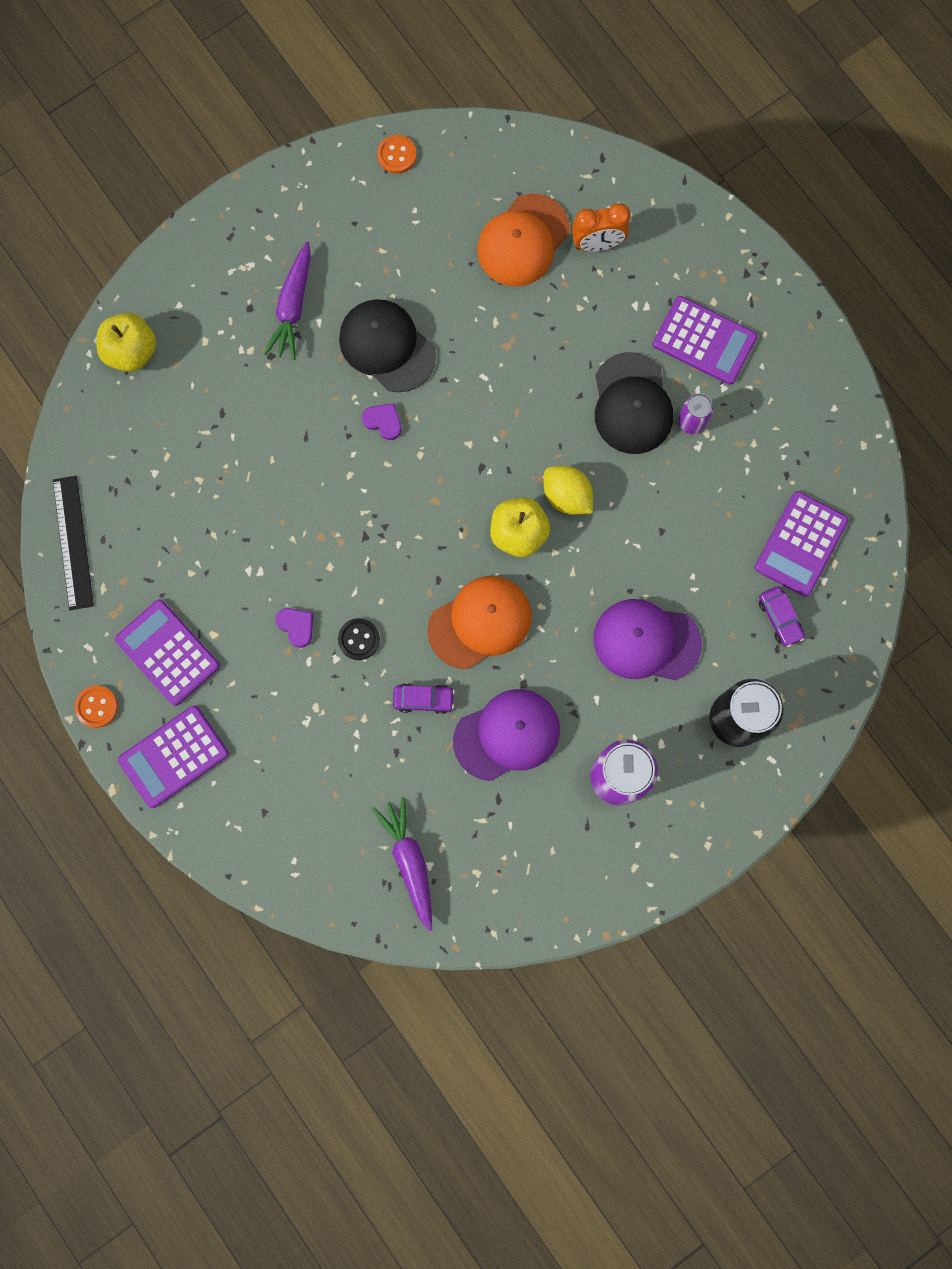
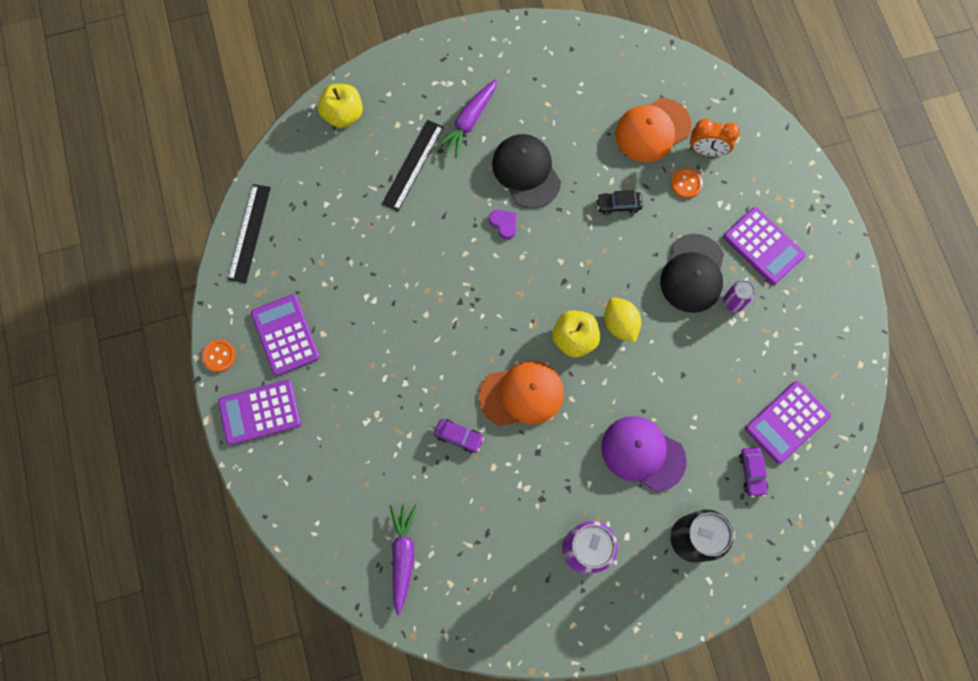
camera: 20 degrees right, 5 degrees down
purple heart [276,608,313,648] -> none
black button [338,618,380,660] -> none
orange button [377,135,417,173] -> orange button moved to [671,168,703,198]
purple cap [453,689,560,781] -> none
none -> black ruler [382,120,443,211]
none -> black car [597,190,643,215]

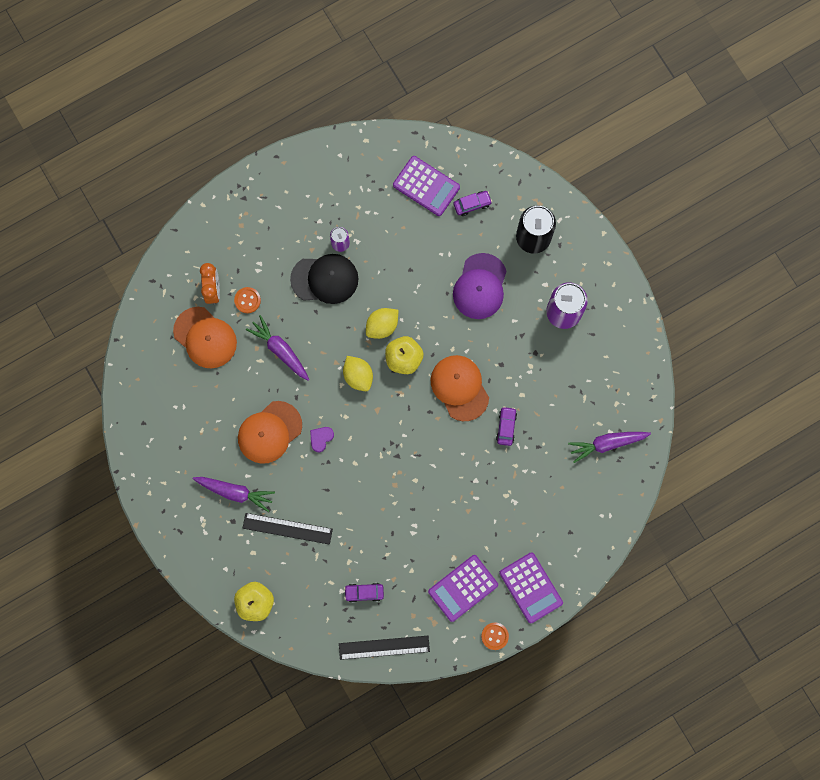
camera: 105 degrees left, 5 degrees up
black cap [492,134,561,208] -> orange cap [238,401,302,464]
black car [597,190,643,215] -> purple carrot [246,315,309,381]
purple calculator [723,207,805,285] -> none
none -> yellow lemon [343,356,373,391]
none -> purple car [344,583,384,603]

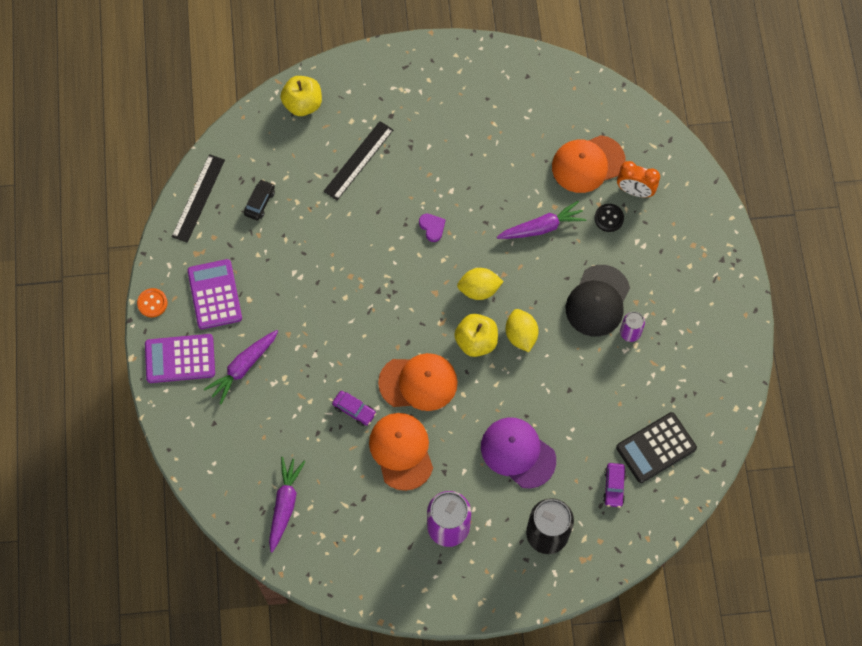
camera: 115 degrees right, 10 degrees down
purple carrot [193,477,275,512] -> purple carrot moved to [204,330,278,404]
orange button [234,287,261,313] -> black button [594,204,624,232]
orange cap [238,401,302,464] -> orange cap moved to [369,413,433,491]
purple car [344,583,384,603] -> black car [244,179,275,220]
purple calculator [393,156,460,216] -> black calculator [616,412,697,483]

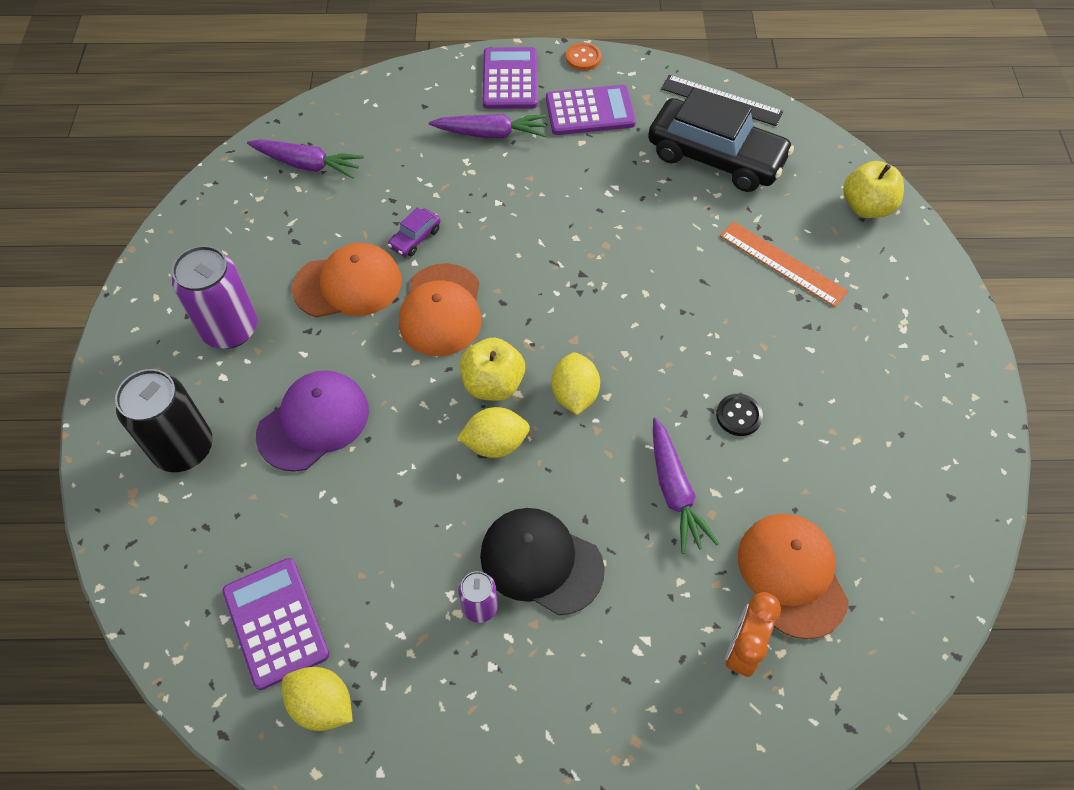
camera: 95 degrees right, 10 degrees down
purple carrot [204,330,278,404] -> purple carrot turned 135 degrees clockwise [429,114,547,138]
black car [244,179,275,220] -> black car [648,87,794,192], size x2.47
black ruler [323,121,393,200] -> orange ruler [720,222,848,307]
purple heart [419,214,445,242] -> none
black button [594,204,624,232] -> black button moved to [716,394,763,436]
purple car [603,463,626,508] -> none
black calculator [616,412,697,483] -> purple calculator [222,558,330,690]
none -> yellow lemon [282,667,353,731]

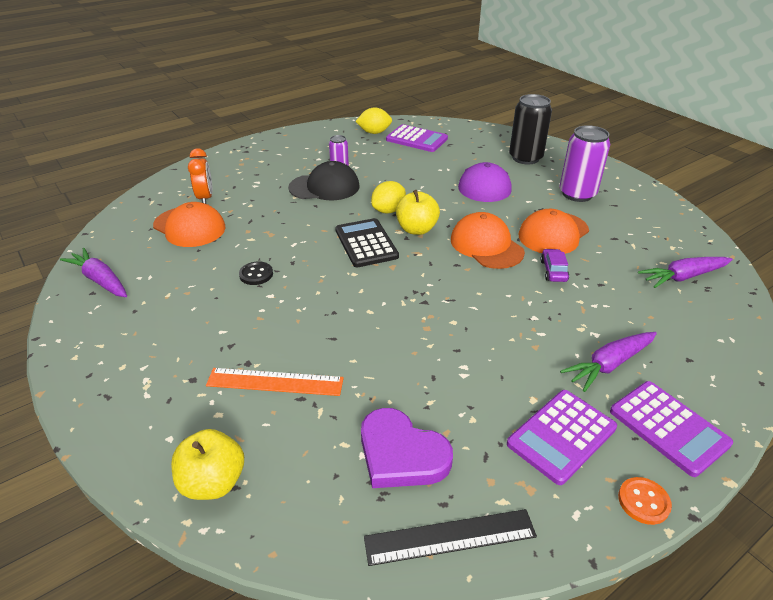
camera: 145 degrees right, 20 degrees down
yellow lemon [551,352,600,415] -> black calculator [335,218,399,267]
black car [648,87,794,192] -> purple heart [361,408,453,488]
purple carrot [653,417,719,554] -> purple carrot moved to [60,248,127,297]

